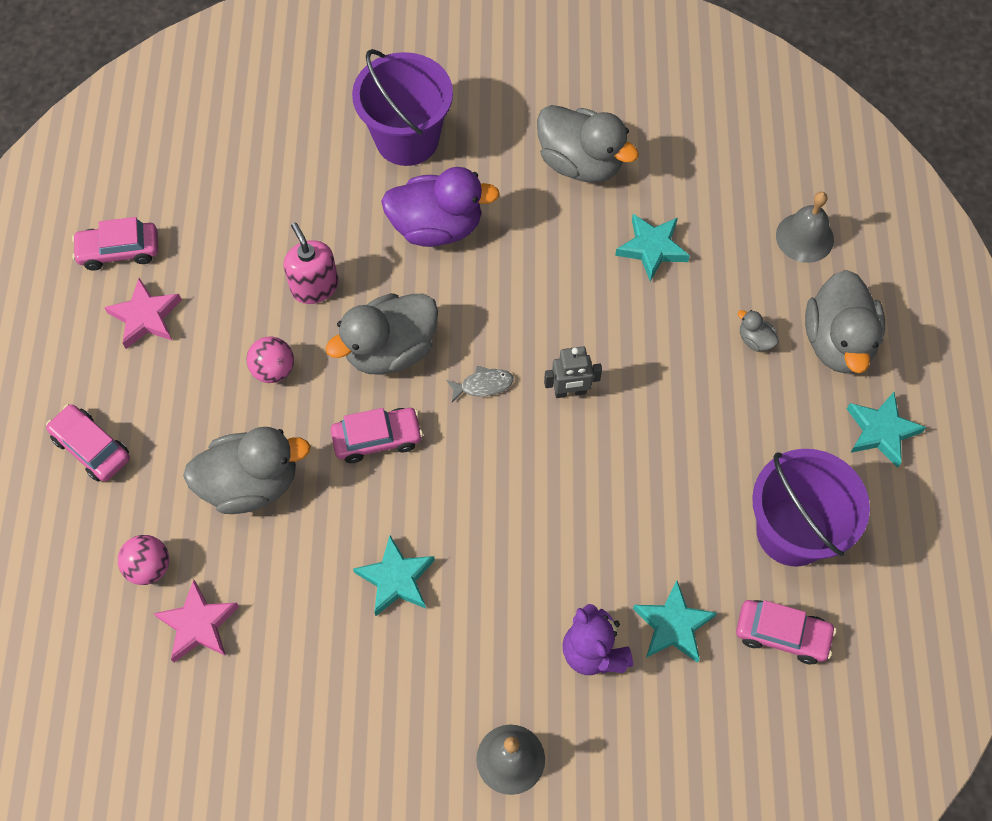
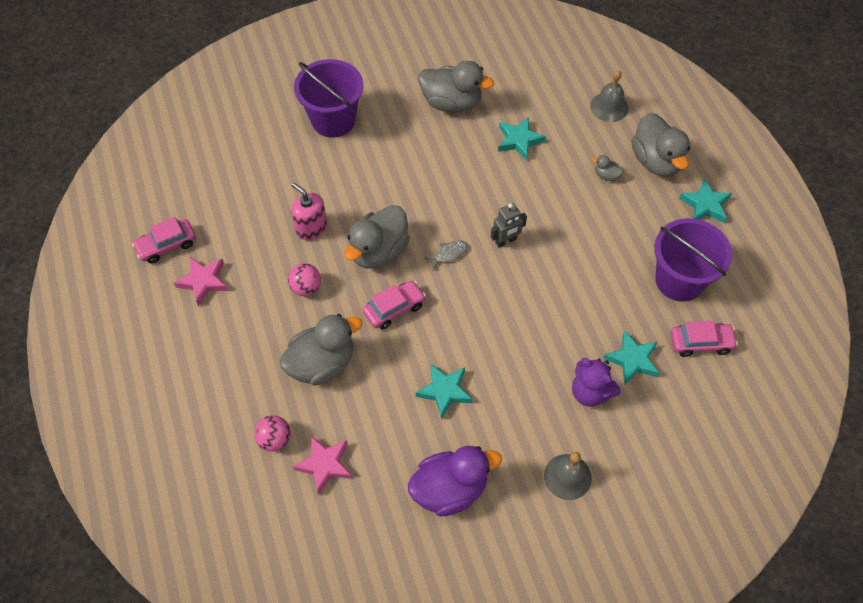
camera: 20 degrees left, 5 degrees down
pink car [46,404,130,482] -> none
purple duck [381,167,500,247] -> purple duck moved to [408,446,502,517]

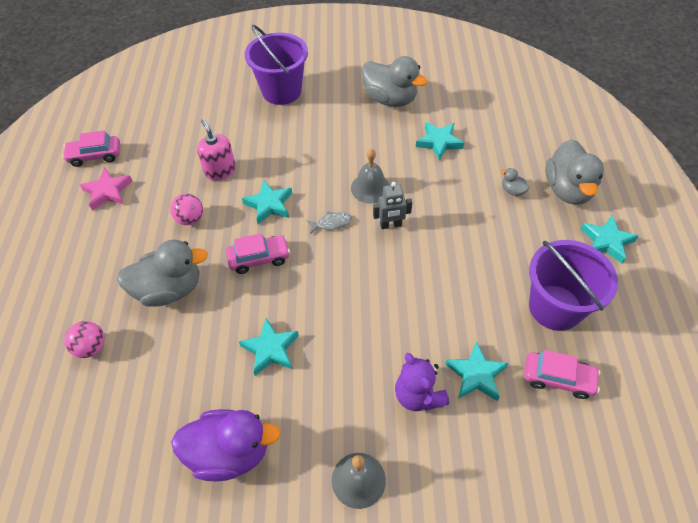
camera: 20 degrees right, 5 degrees down
pink star [293,436,352,495] -> none
grey duck [344,205,410,269] -> turquoise star [242,180,292,224]
grey bell [590,70,629,122] -> grey bell moved to [351,148,390,204]

